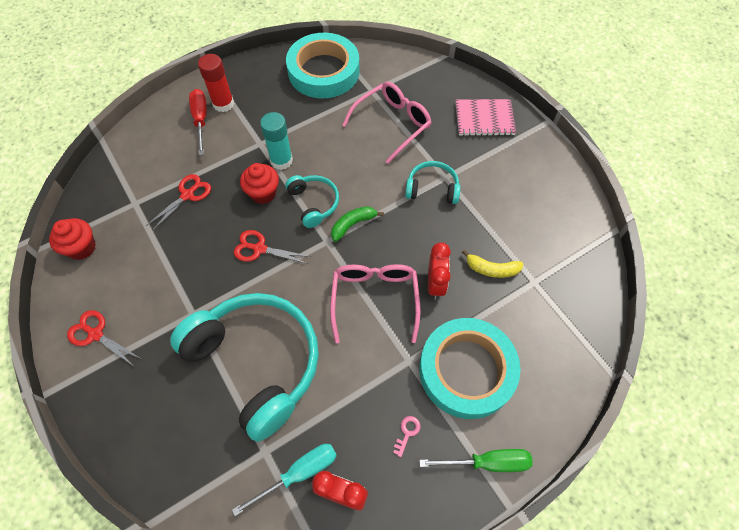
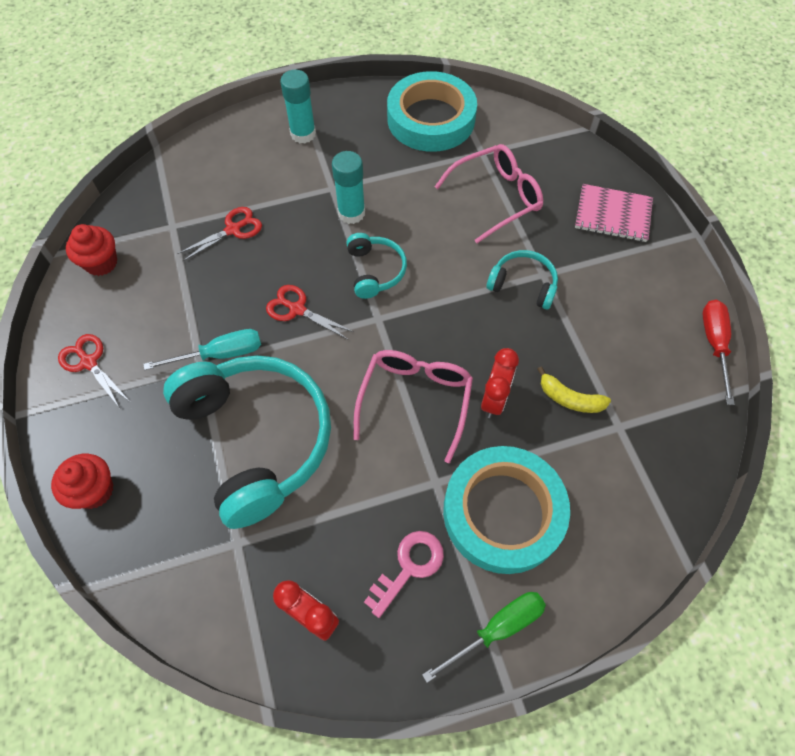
camera: 15 degrees right, 0 degrees up
red screwdriver [189,89,207,155] -> red screwdriver moved to [702,300,735,405]
red glue stick [198,54,234,112] -> turquoise glue stick [280,70,316,143]
turquoise screwdriver [232,444,337,516] -> turquoise screwdriver moved to [143,329,261,370]
red cupcake [240,163,279,204] -> red cupcake moved to [51,454,113,509]
green banana [331,206,384,242] -> none
pink key [393,416,420,457] -> pink key [364,531,444,618], size x1.88
green screwdriver [419,449,533,472] -> green screwdriver turned 45 degrees counterclockwise [422,592,546,683]

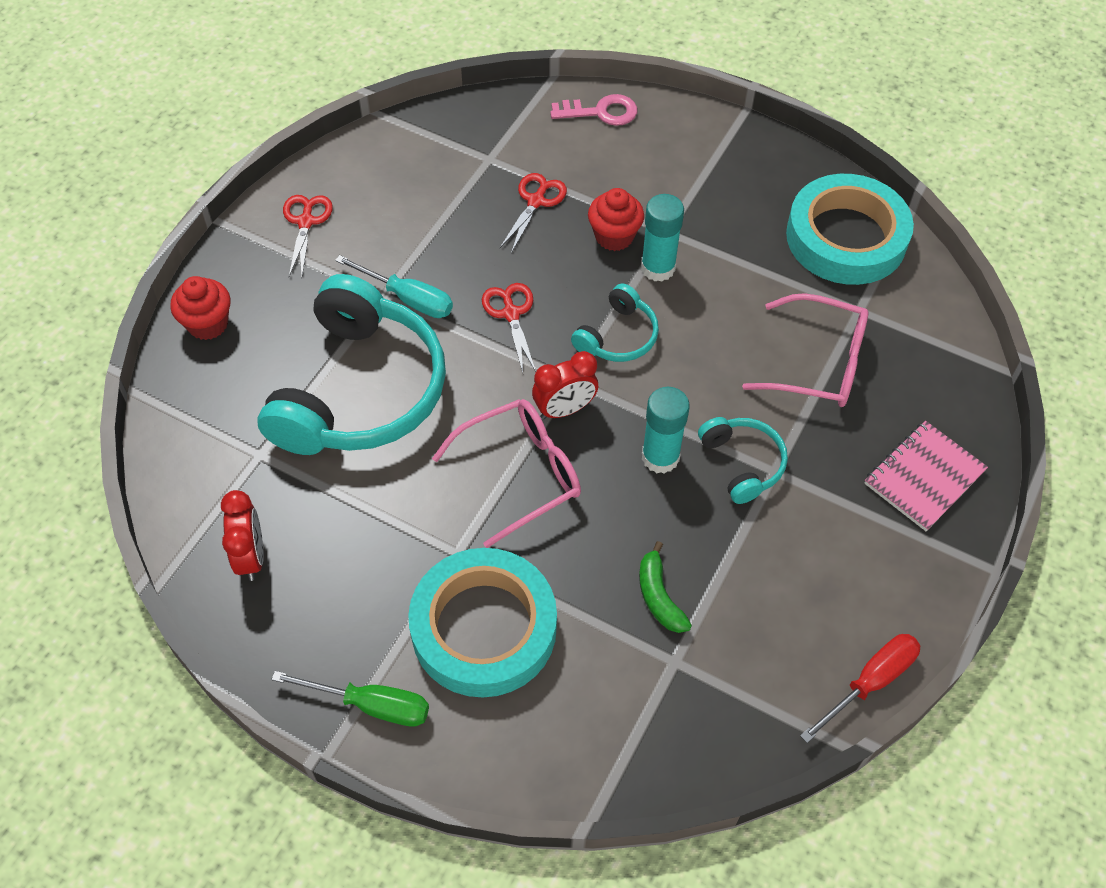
camera: 45 degrees right, 5 degrees down
red cupcake [66,224,117,276] -> red cupcake moved to [588,188,644,251]
red scissors [177,207,262,261] -> red scissors turned 75 degrees counterclockwise [500,173,567,253]
turquoise glue stick [280,70,316,143] -> turquoise glue stick moved to [642,387,690,474]
pink key [364,531,444,618] -> pink key moved to [550,94,637,126]
red clock [481,348,519,418] -> red clock moved to [532,351,598,419]
yellow banana [537,366,611,413] -> green banana [639,541,692,633]
pink notebook [575,184,653,242] -> pink notebook turned 75 degrees clockwise [864,421,988,531]

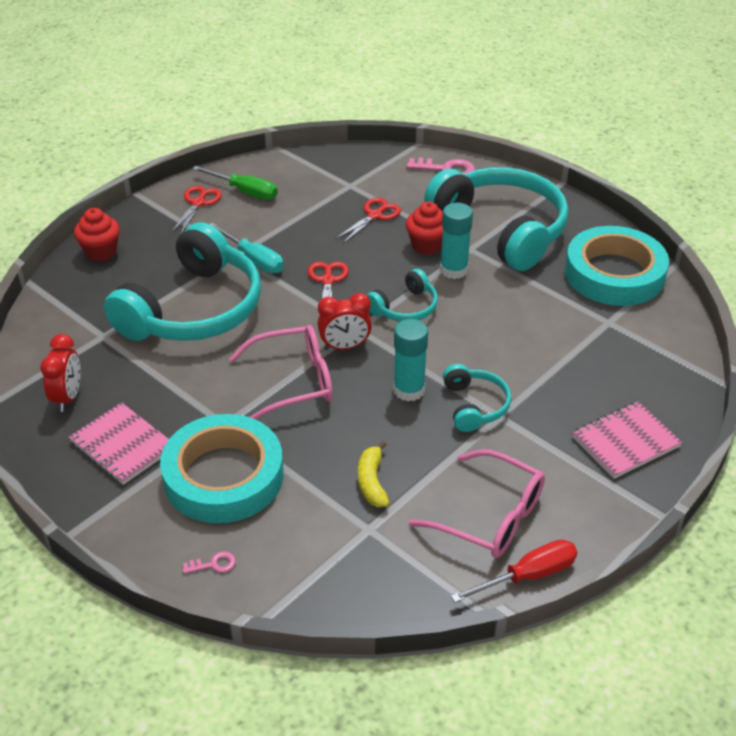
camera: 15 degrees right, 15 degrees down
green screwdriver [271,671,429,727] -> green screwdriver moved to [192,166,278,200]
green banana [639,541,692,633] -> yellow banana [358,441,389,507]
pink glasses [742,293,868,407] -> pink glasses moved to [409,449,545,558]
none -> pink notebook [69,402,169,485]
none -> pink key [183,551,236,574]
none -> turquoise headphones [424,167,569,271]

